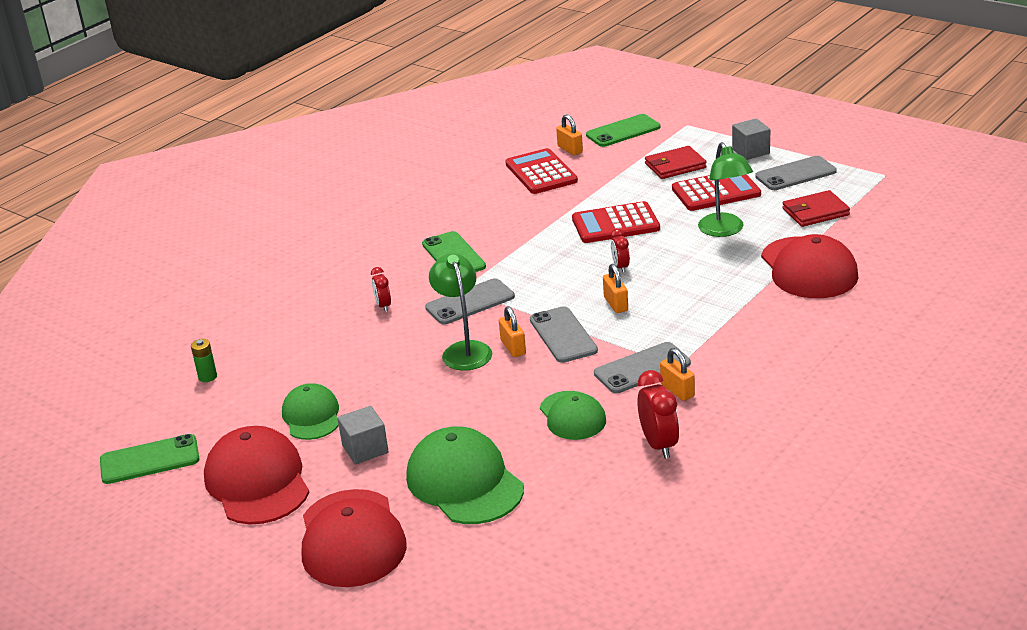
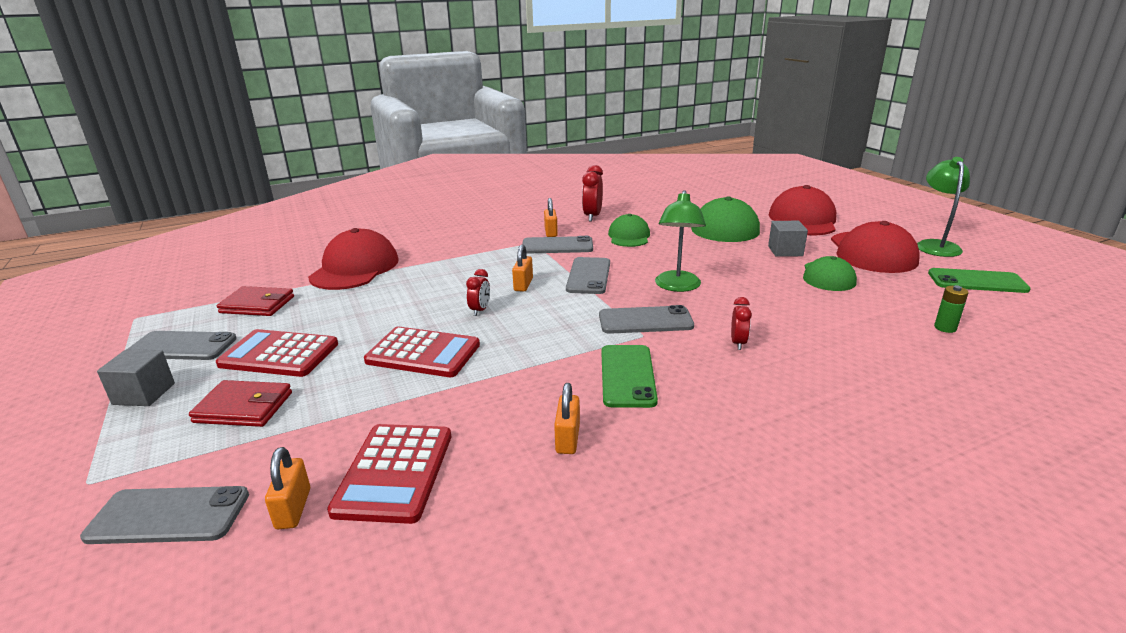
camera: 155 degrees left, 5 degrees down
orange padlock [499,306,526,357] -> orange padlock moved to [554,383,580,454]
green phone [586,114,660,147] -> grey phone [80,486,249,544]
green lamp [698,142,753,237] -> green lamp moved to [917,157,970,257]

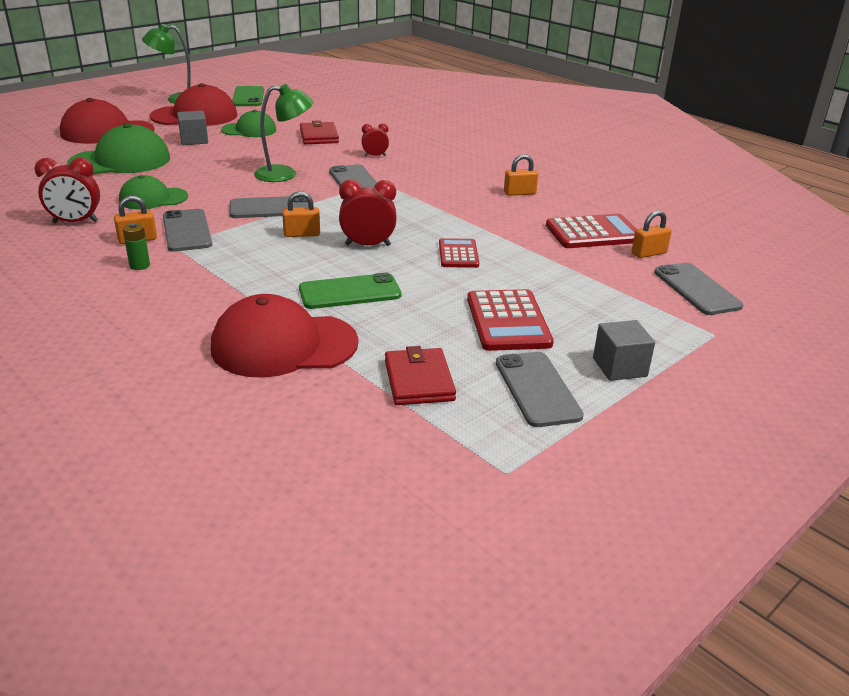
camera: 110 degrees left, 5 degrees up
red wallet [189,380,292,427] -> red wallet moved to [300,120,339,144]
red calculator [364,327,480,377] -> red calculator [439,238,479,268], size x0.62
red clock [466,269,490,316] -> red clock [339,179,396,246], size x1.66
green phone [601,345,658,408] -> green phone moved to [299,273,401,309]
green battery [934,285,969,333] -> green battery moved to [123,223,150,270]

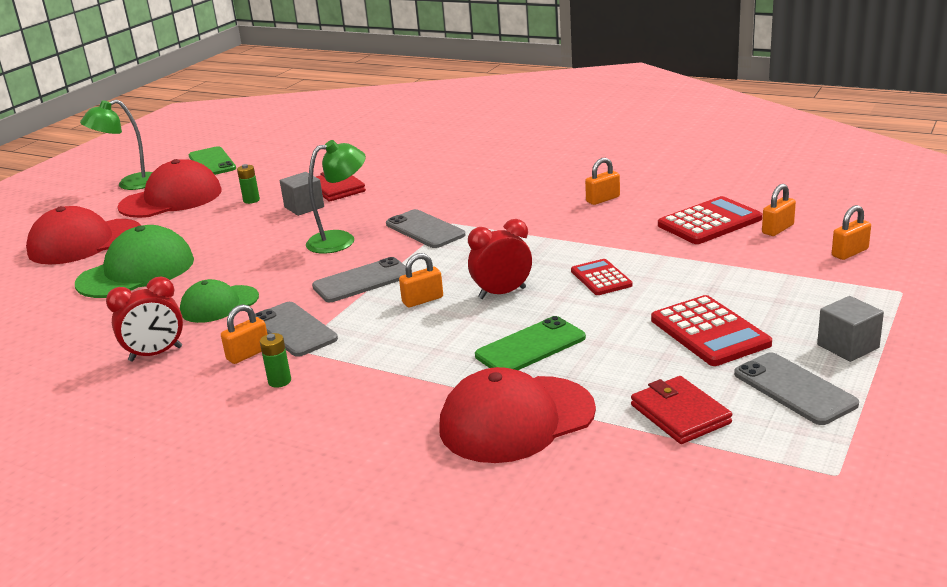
camera: 15 degrees left, 5 degrees down
grey cube [177,111,208,145] -> grey cube moved to [280,172,324,216]
green cap [221,110,277,137] -> green battery [237,164,260,204]
red clock [361,124,389,156] -> none
grey phone [654,263,743,315] -> orange padlock [832,205,871,260]

